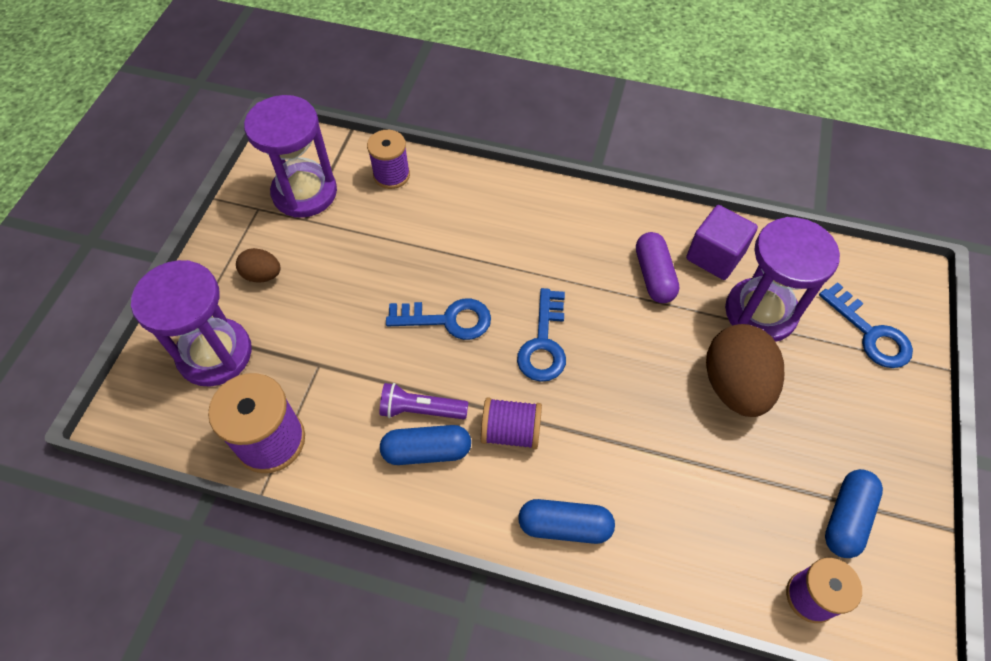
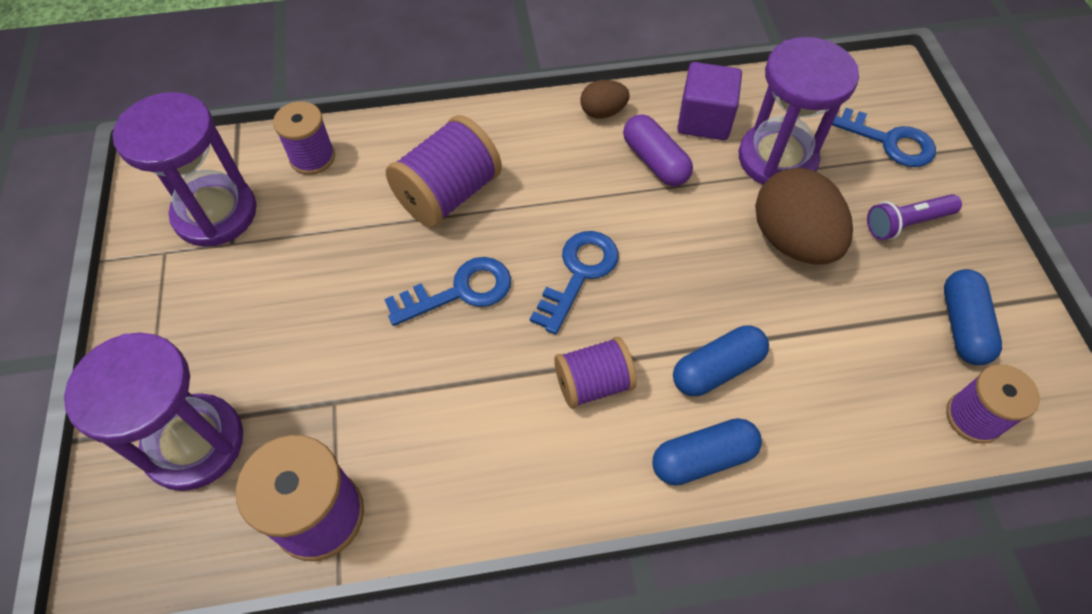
camera: 25 degrees left, 0 degrees up
brown egg [236,248,280,283] -> brown egg moved to [580,80,630,119]
purple flashlight [380,383,468,419] -> purple flashlight moved to [867,194,962,240]
blue capsule [380,425,471,465] -> blue capsule moved to [673,325,769,396]
blue key [517,288,566,382] -> blue key turned 135 degrees counterclockwise [530,231,619,334]
none -> purple spool [386,115,502,228]

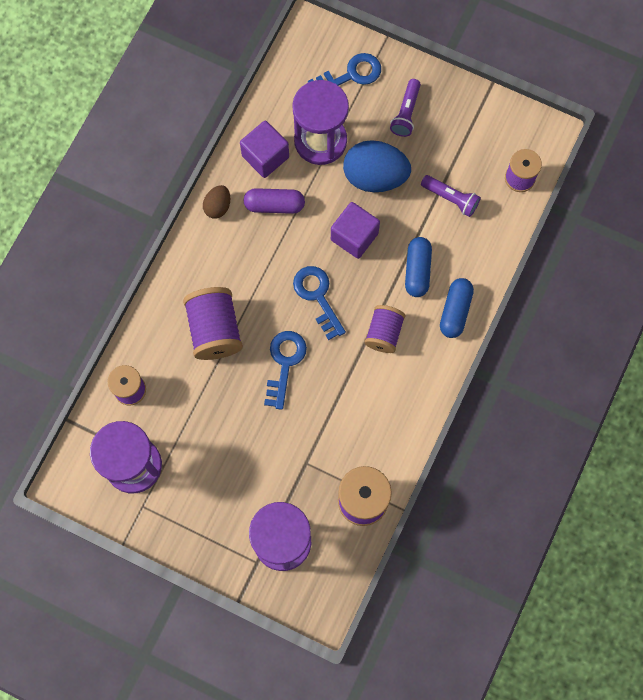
camera: 55 degrees left, 15 degrees up
brown egg [755,168,853,265] -> blue egg [343,140,411,192]
blue capsule [944,269,1002,365] -> none
none -> purple cube [331,202,380,259]
none -> purple flashlight [421,175,481,217]

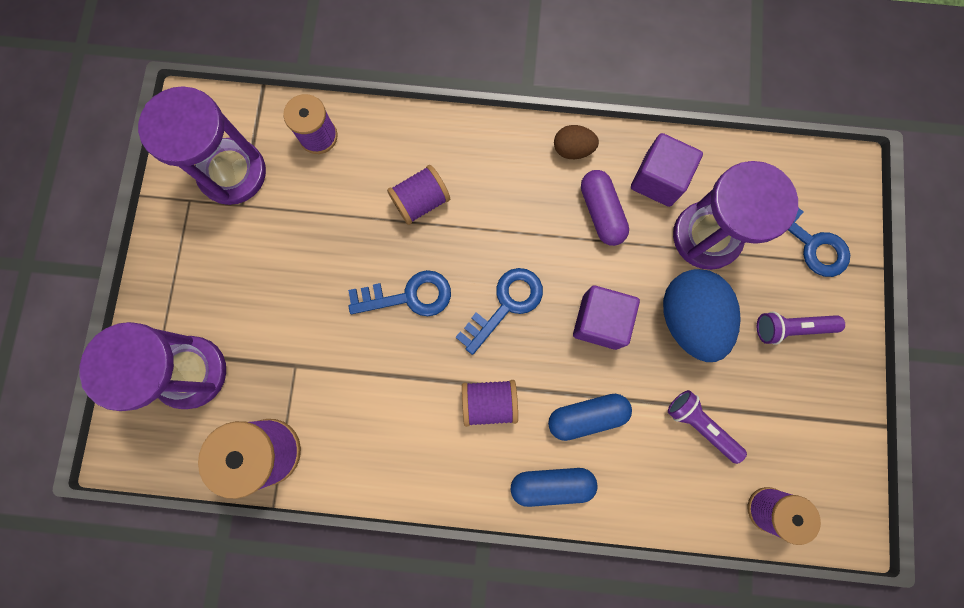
camera: 70 degrees right, 5 degrees up
purple spool [183,287,243,360] -> purple spool [387,165,450,225], size x0.65
purple flashlight [421,175,481,217] -> purple flashlight turned 120 degrees clockwise [668,390,747,464]

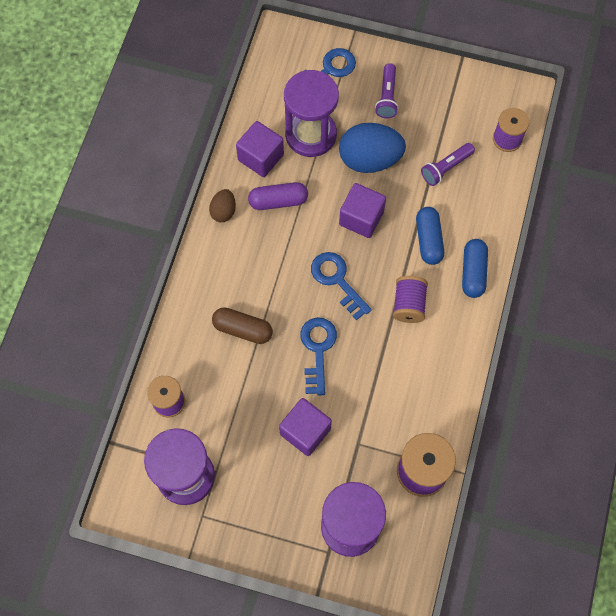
camera: 80 degrees left, 10 degrees down
purple spool [387,165,450,225] -> brown capsule [212,307,273,344]
none -> purple cube [279,398,332,456]

